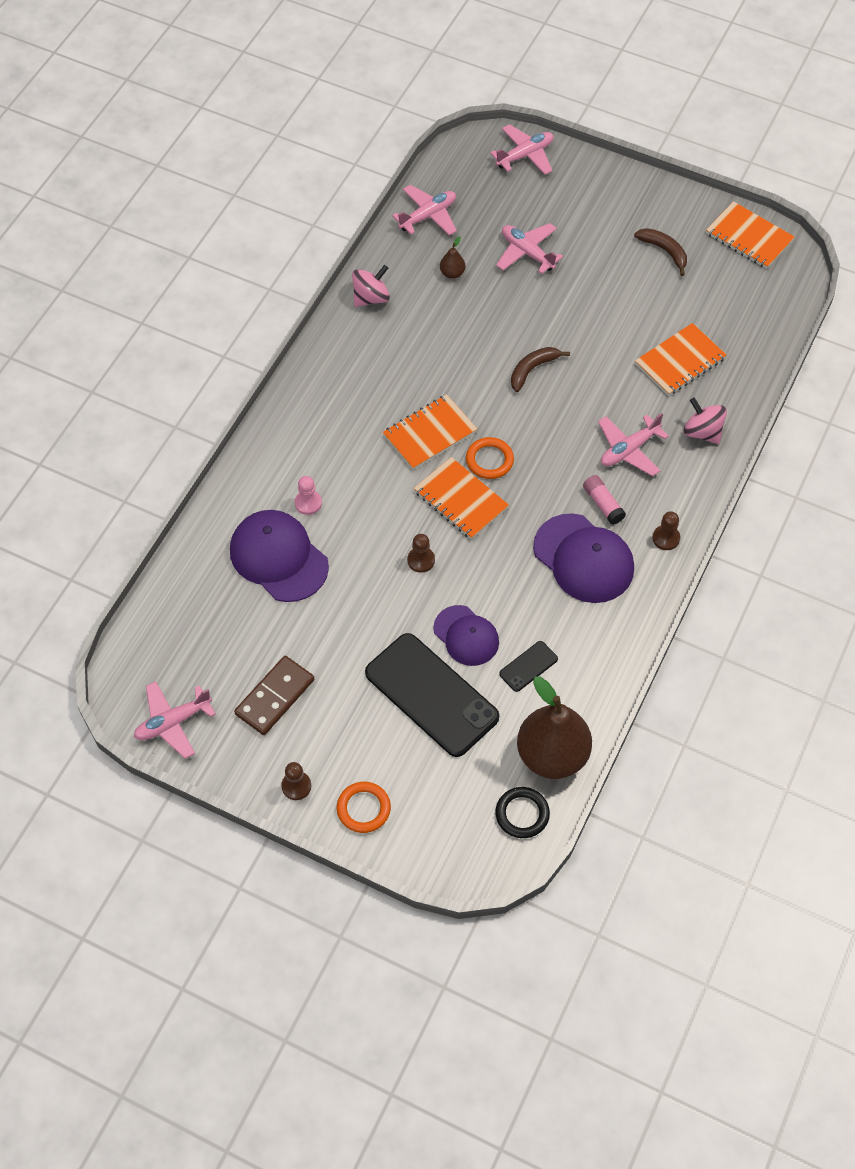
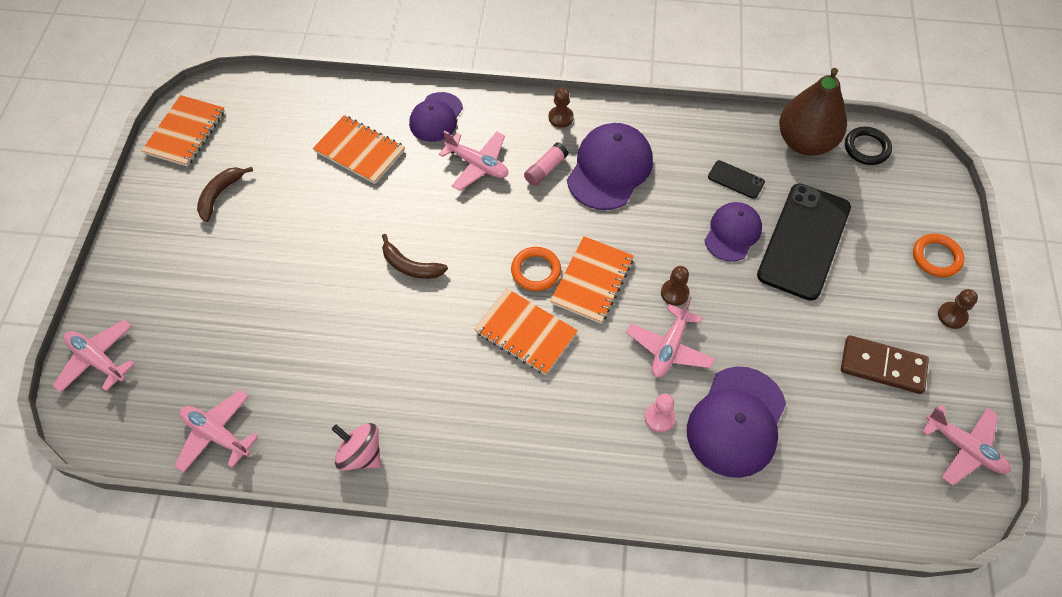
camera: 110 degrees left, 0 degrees up
brown pear [440,237,465,279] -> none
pink plane [496,223,563,274] -> pink plane moved to [626,299,715,378]
pink spinning top [684,397,727,444] -> purple cap [409,92,463,142]

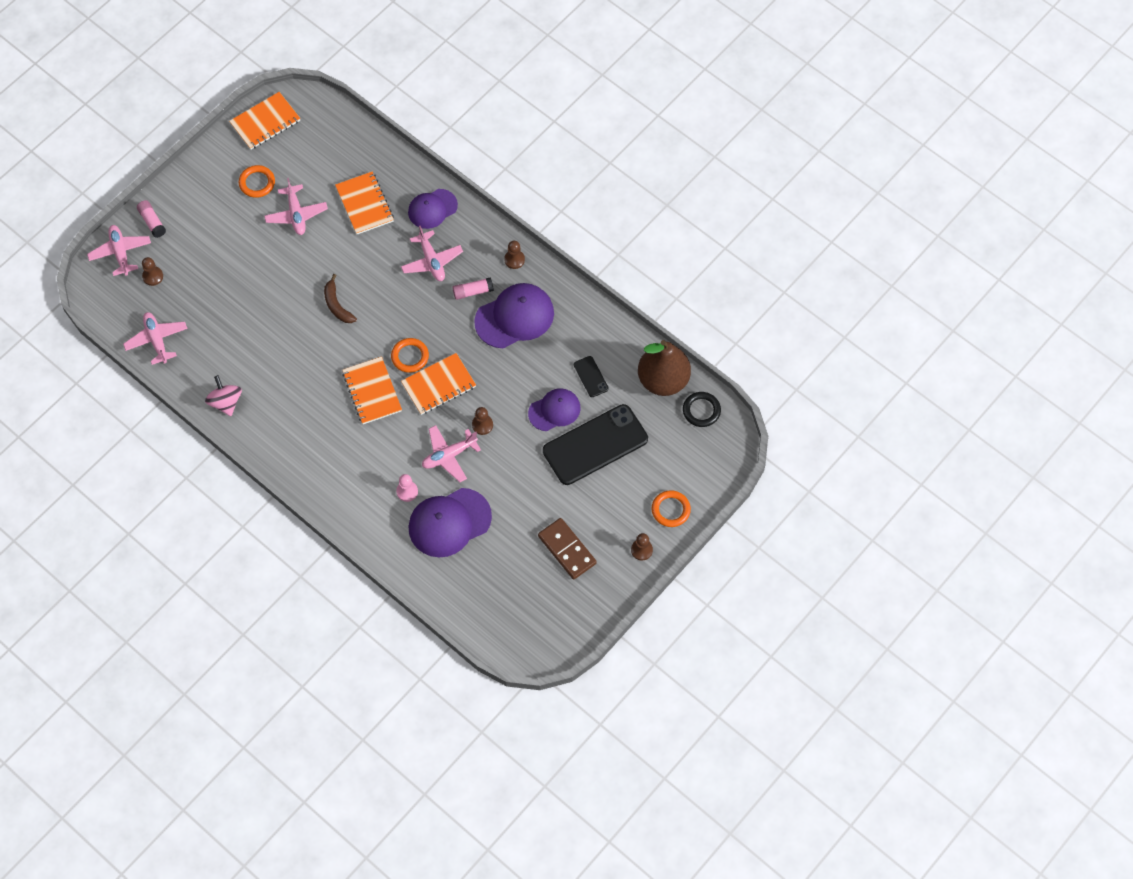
camera: 35 degrees right, 5 degrees up
brown banana [197,167,253,222] -> orange ring [239,165,275,198]
pink plane [922,404,1011,485] -> pink plane moved to [264,178,328,235]
none -> pink glue stick [137,200,166,238]
none -> brown pawn [142,257,163,286]

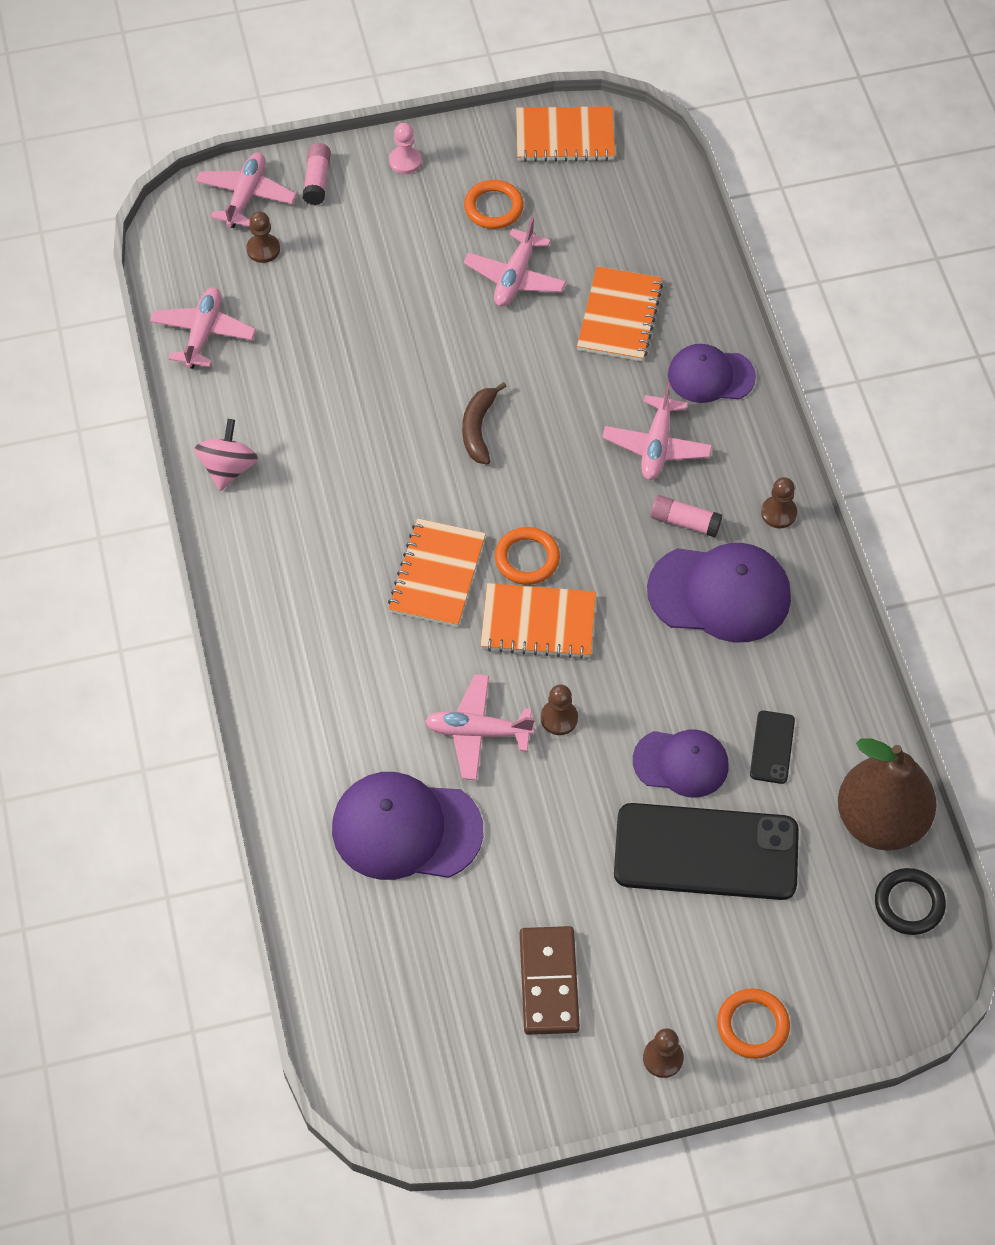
camera: 35 degrees right, 5 degrees down
pink pawn [396,474,418,502] -> pink pawn moved to [389,123,422,174]

